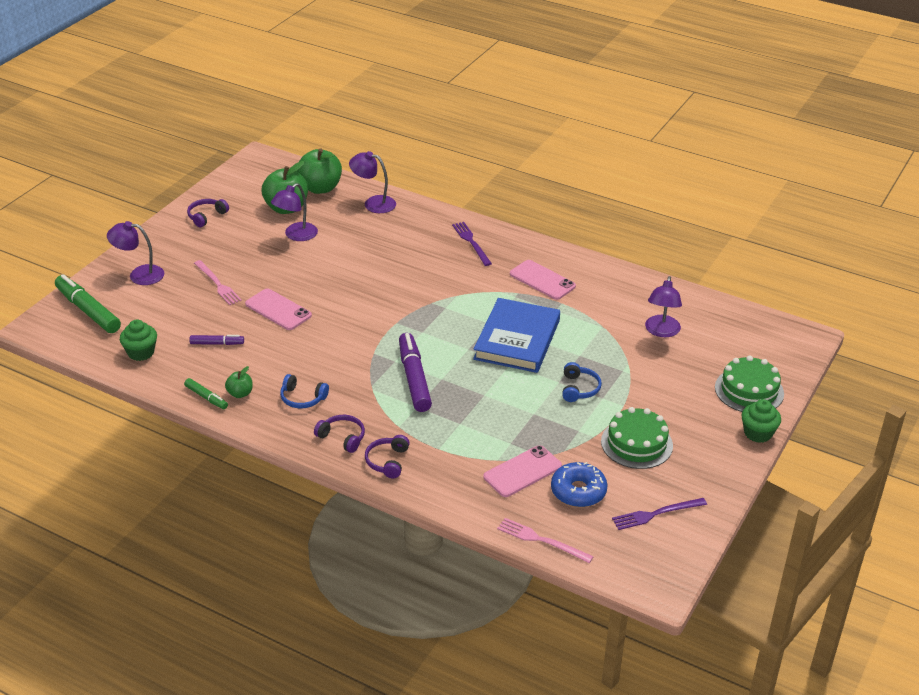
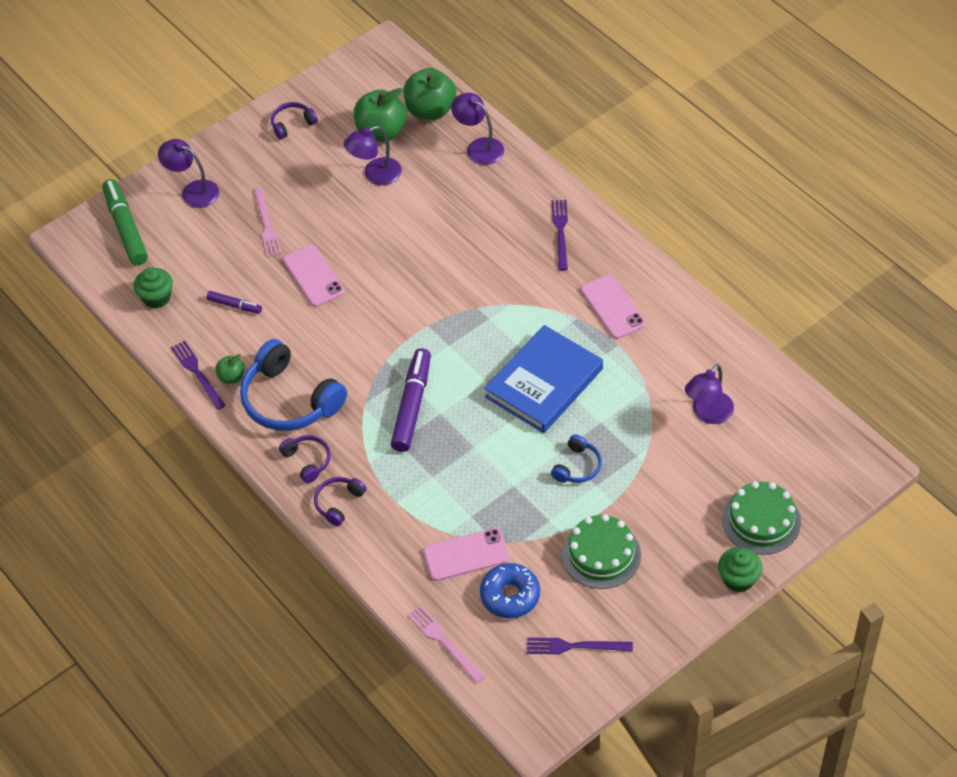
camera: 25 degrees right, 15 degrees up
green marker [184,378,228,409] -> purple fork [171,340,226,410]
blue headphones [280,374,329,408] -> blue headphones [240,339,347,431], size x2.03

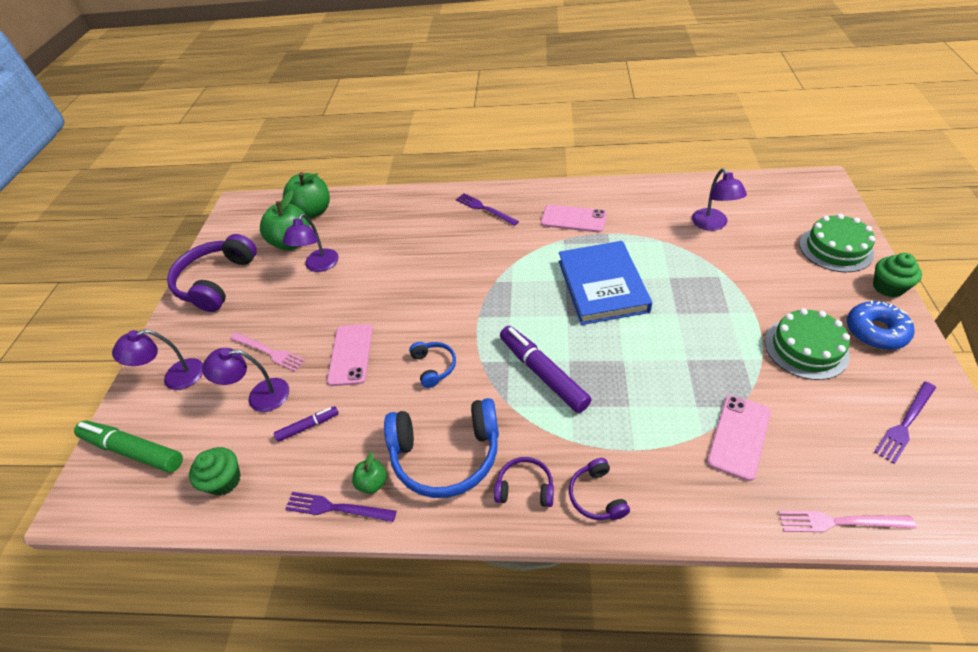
camera: 45 degrees left, 5 degrees down
purple headphones [271,102,318,139] -> purple headphones [167,234,257,312], size x2.03
pink phone [283,245,345,307] -> pink phone turned 75 degrees clockwise [327,324,373,386]
purple lamp [451,93,504,165] -> purple lamp moved to [202,348,289,412]
blue donut [480,563,540,618] -> blue donut moved to [847,300,914,350]
blue headphones [551,434,602,483] -> blue headphones moved to [409,342,456,388]

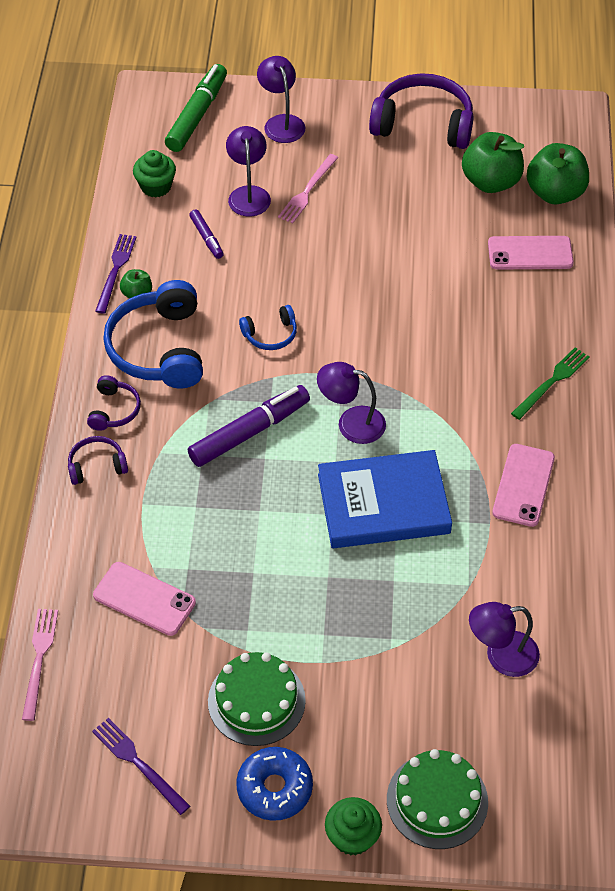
camera: 85 degrees right, 5 degrees up
purple lamp [283,214,338,272] -> purple lamp moved to [317,362,386,444]
pink phone [327,324,373,386] -> pink phone moved to [488,236,574,270]
purple fork [456,193,519,226] -> green fork [511,347,590,420]

